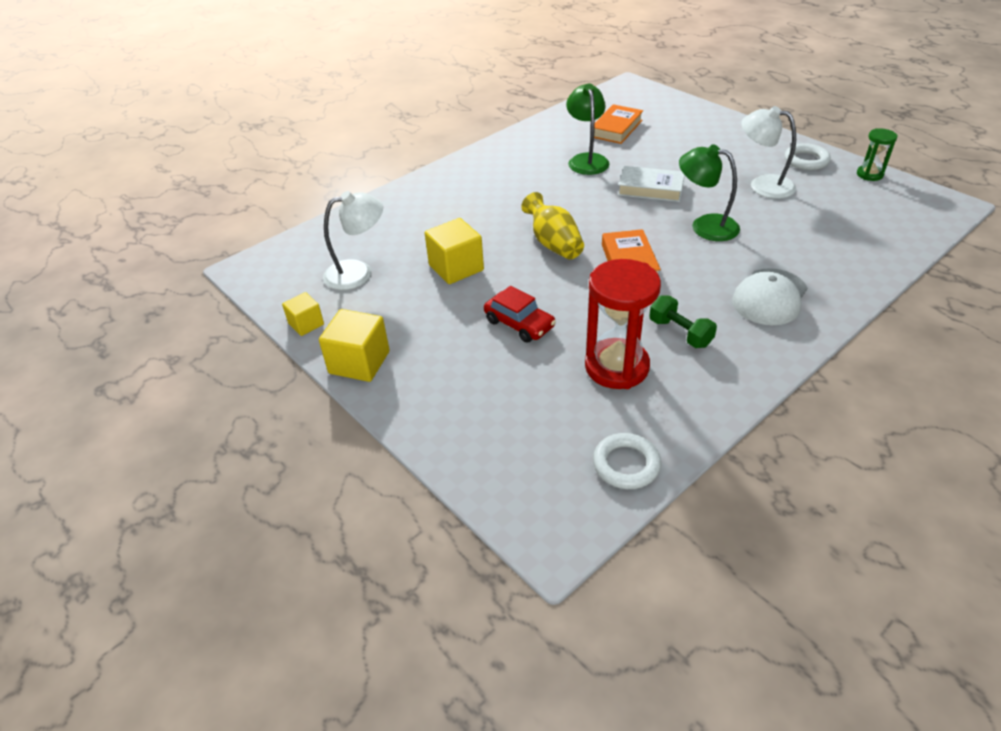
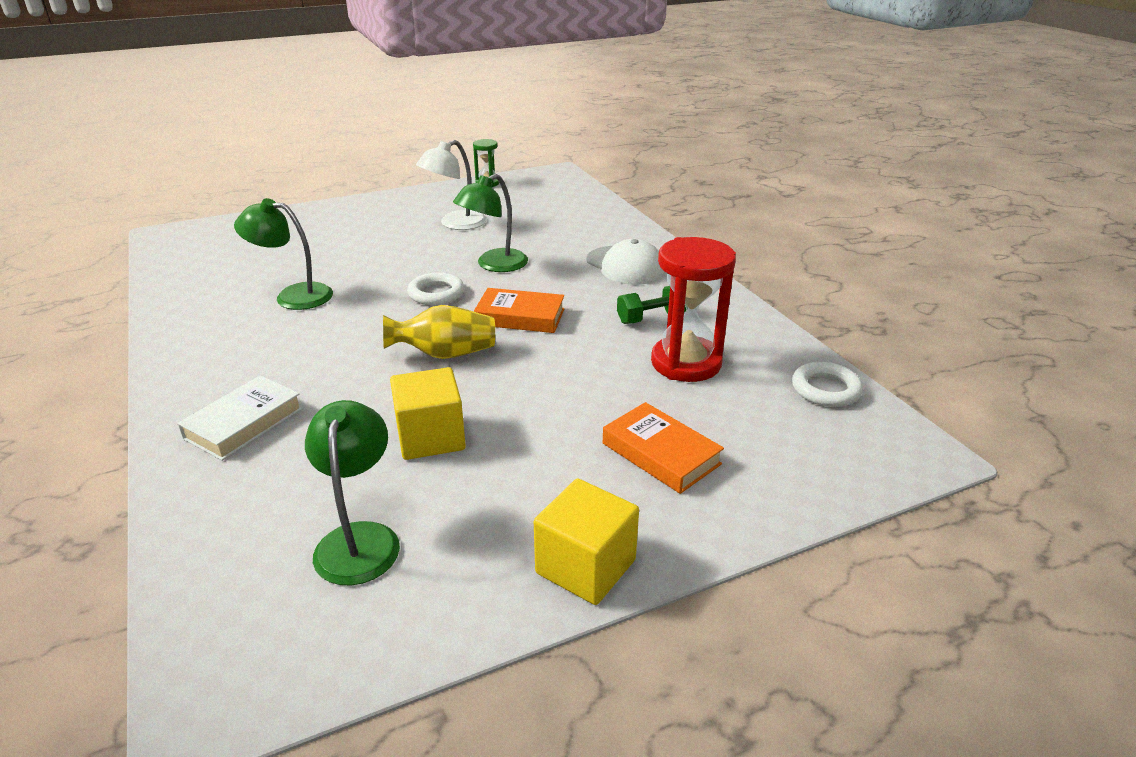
camera: 75 degrees left, 10 degrees down
yellow cube [282,292,324,336] -> none
white lamp [323,191,383,290] -> green lamp [305,400,400,585]
red car [484,286,556,343] -> none
orange book [594,104,643,144] -> orange book moved to [603,402,724,494]
white book [618,166,685,202] -> white book moved to [177,375,303,461]
white ring [785,143,831,170] -> white ring moved to [407,272,464,305]

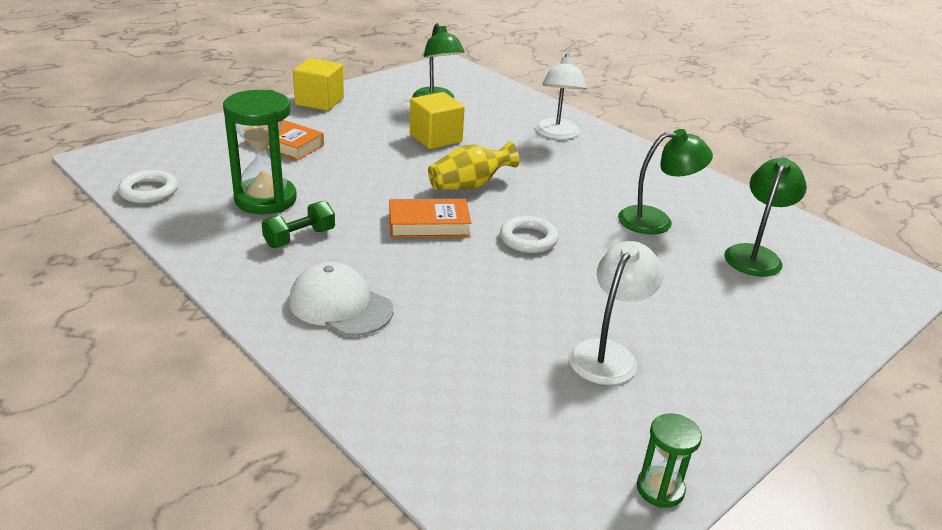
camera: 160 degrees right, 0 degrees up
white book [177,375,303,461] -> white lamp [536,53,586,140]
green lamp [453,174,528,272] -> green lamp moved to [724,158,807,277]
red hourglass [651,237,736,382] -> green hourglass [223,90,297,214]

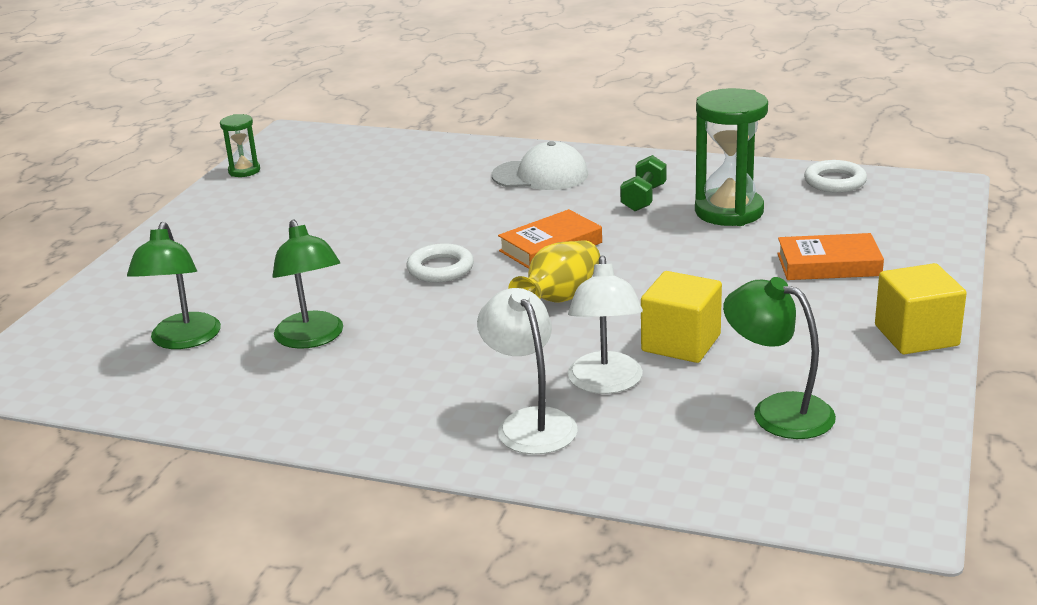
camera: 155 degrees right, 5 degrees down
white lamp [569,241,664,385] -> white lamp moved to [568,256,643,394]
green lamp [618,129,713,235] -> green lamp turned 75 degrees counterclockwise [272,220,343,349]

